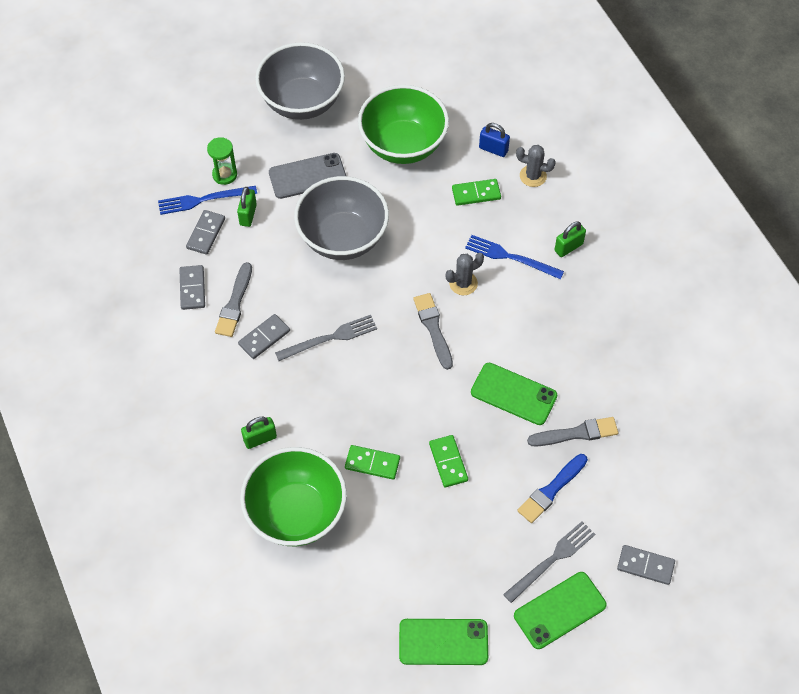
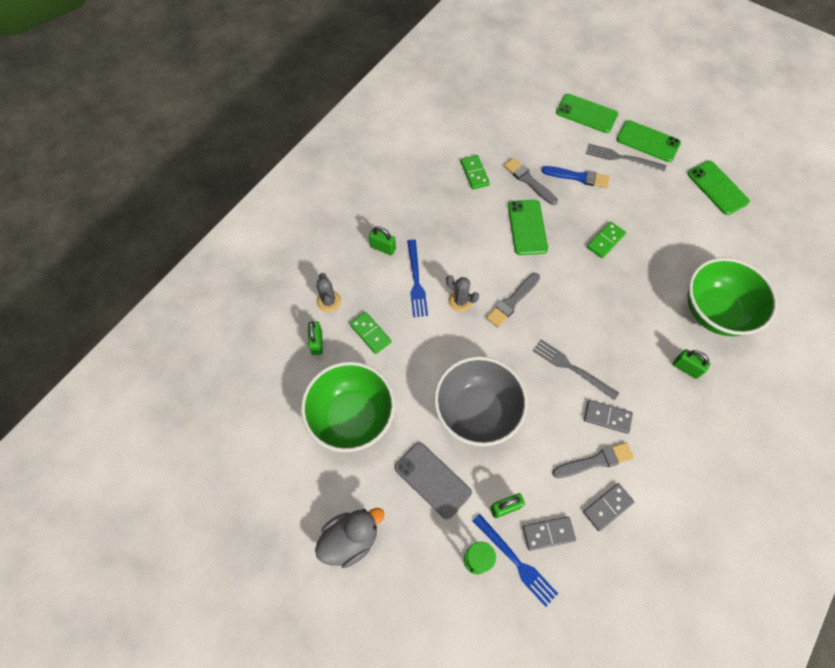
camera: 120 degrees left, 5 degrees up
grey bowl [255,42,345,120] -> grey duck [315,508,384,568]
green domino [345,445,400,480] -> green domino moved to [461,155,490,189]
blue padlock [479,123,510,157] -> green padlock [308,321,323,355]
grey domino [617,545,675,585] -> green phone [556,94,618,133]

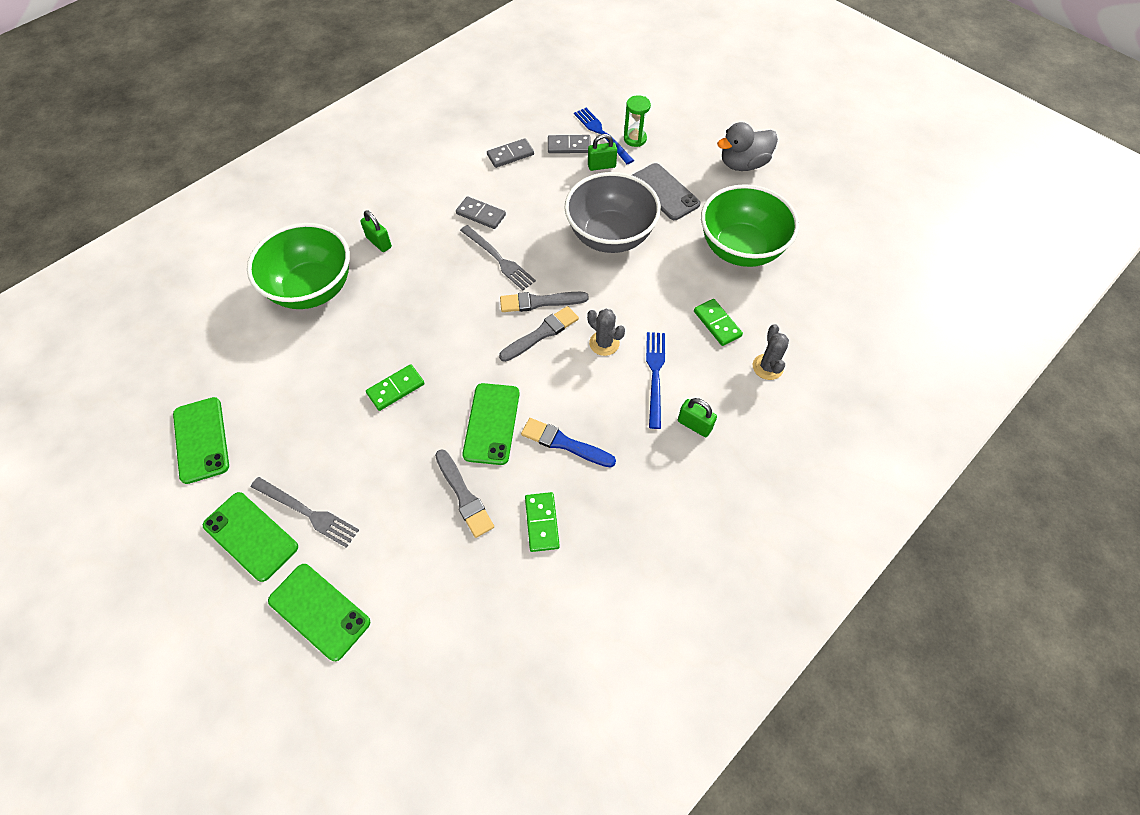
camera: 170 degrees left, 5 degrees down
green padlock [308,321,323,355] -> none
blue brush [542,166,610,188] -> blue brush moved to [521,418,616,468]
grey brush [552,442,634,478] -> grey brush moved to [500,292,589,312]

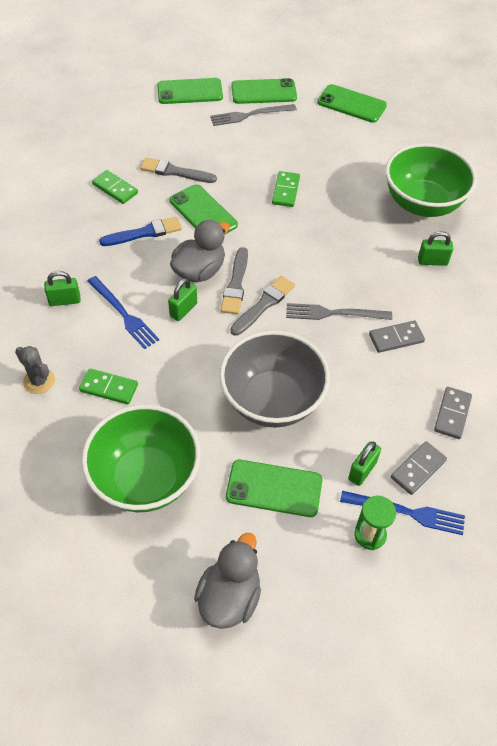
camera: 135 degrees right, 5 degrees down
grey cactus [587,309,625,356] -> green padlock [168,278,197,321]
grey phone [632,163,700,220] -> green phone [226,460,322,517]
none -> grey duck [170,220,230,282]

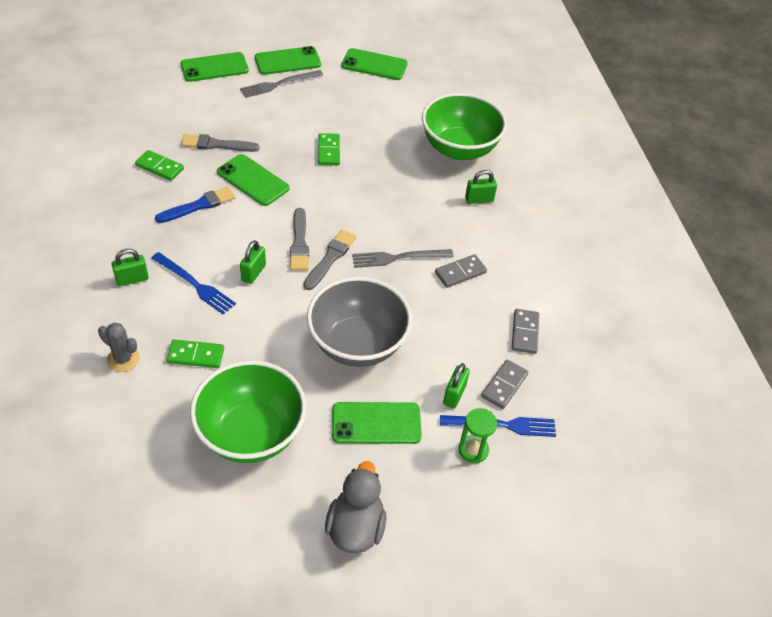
camera: 15 degrees left, 5 degrees down
grey duck [170,220,230,282] -> none

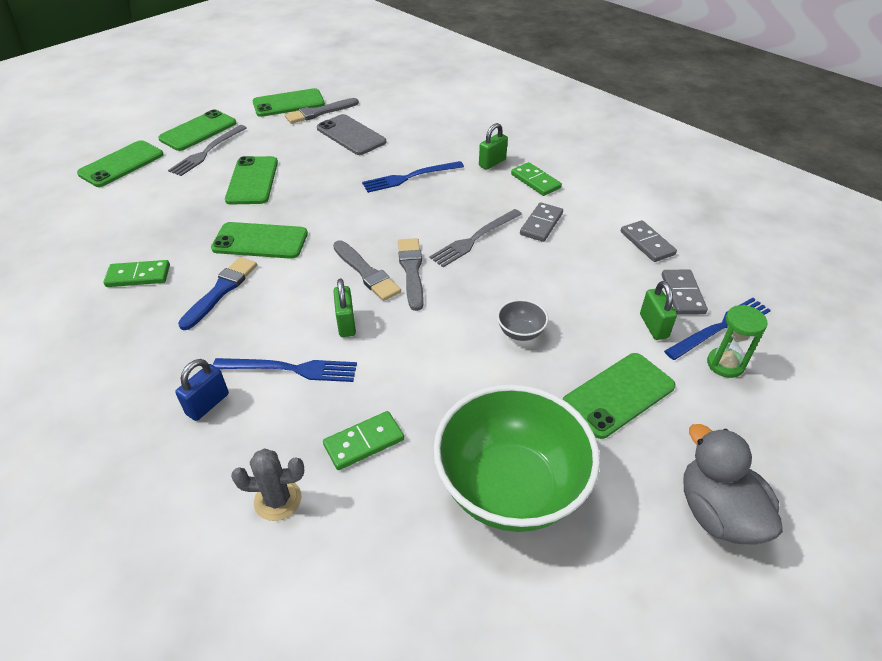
camera: 30 degrees left, 5 degrees down
green padlock [112,249,149,286] -> blue padlock [175,359,229,421]
grey brush [181,134,260,152] -> grey brush moved to [285,98,359,124]
grey bowl [307,277,412,367] -> grey bowl [497,299,548,341], size x0.40
green domino [318,133,340,165] -> green domino moved to [511,162,562,196]
green bowl [422,93,507,160] -> none
none -> green phone [225,156,278,204]
none -> grey phone [317,114,386,155]
none -> blue fork [362,161,464,193]

